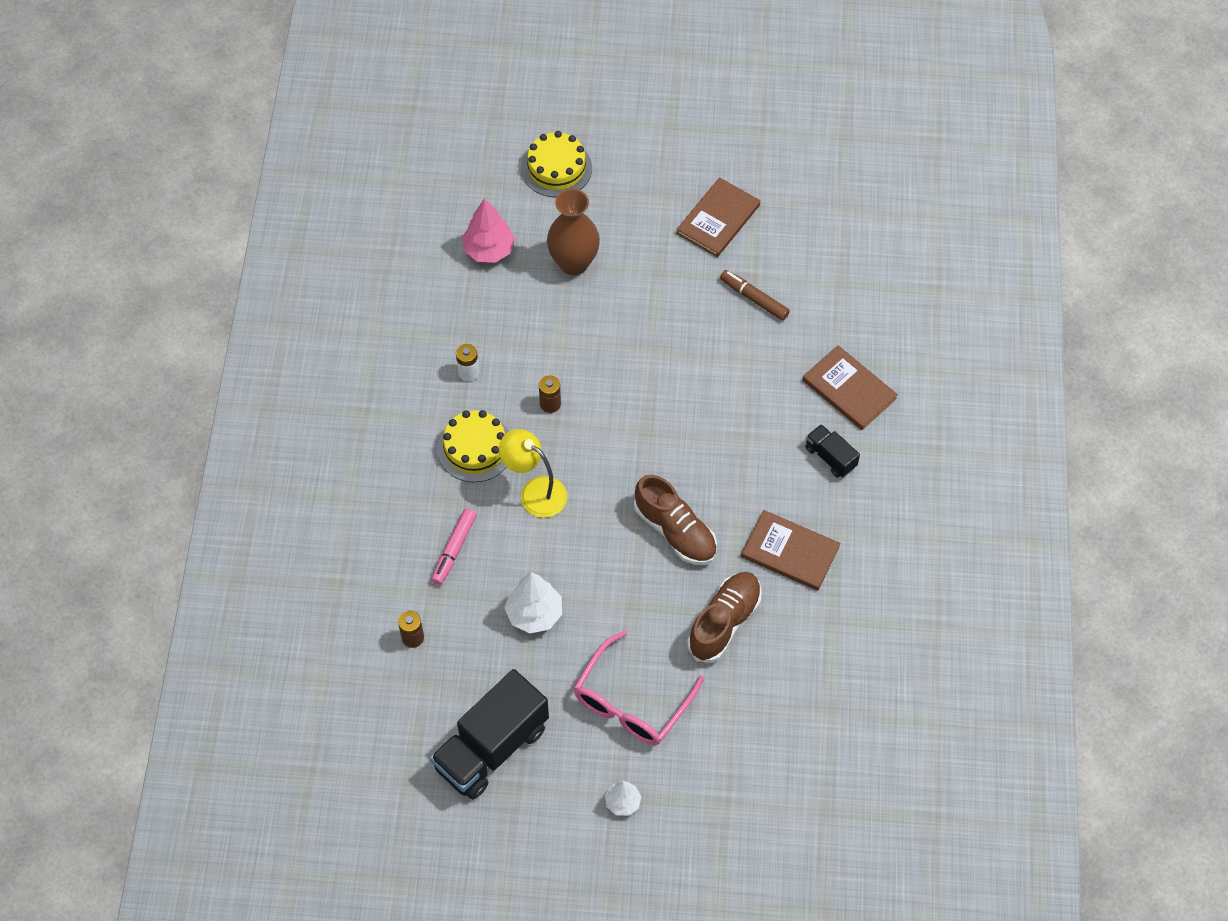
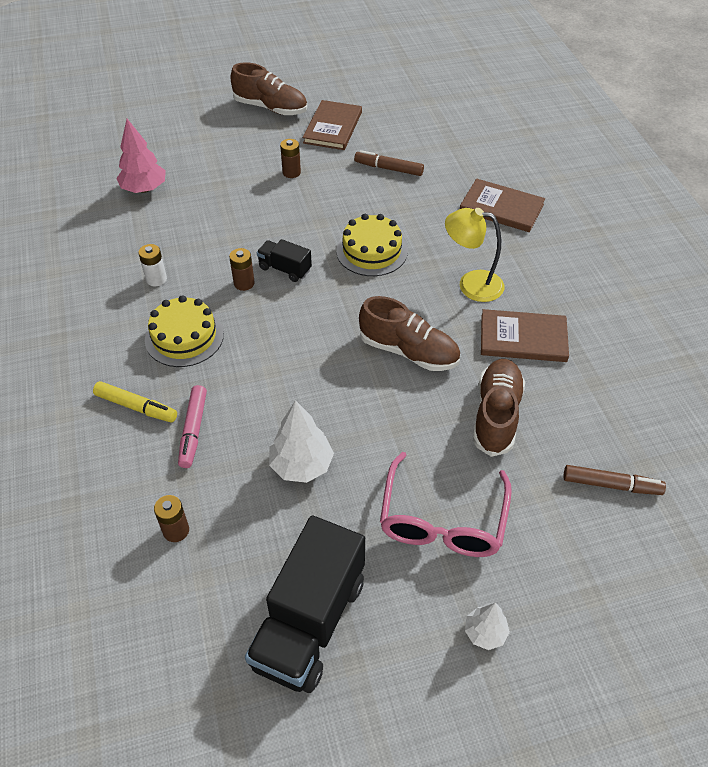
camera: 20 degrees left, 10 degrees down
yellow lamp [499,429,567,518] -> yellow lamp moved to [445,208,504,302]
yellow cake [522,131,592,197] -> yellow cake moved to [336,214,408,276]
brown vase [547,189,600,275] -> none
black truck [806,424,860,477] -> black truck moved to [257,239,312,282]
none -> yellow marker [93,381,177,423]
none -> brown shoe [231,62,307,115]
none -> brown battery [280,139,301,178]
none -> brown marker [563,465,666,495]

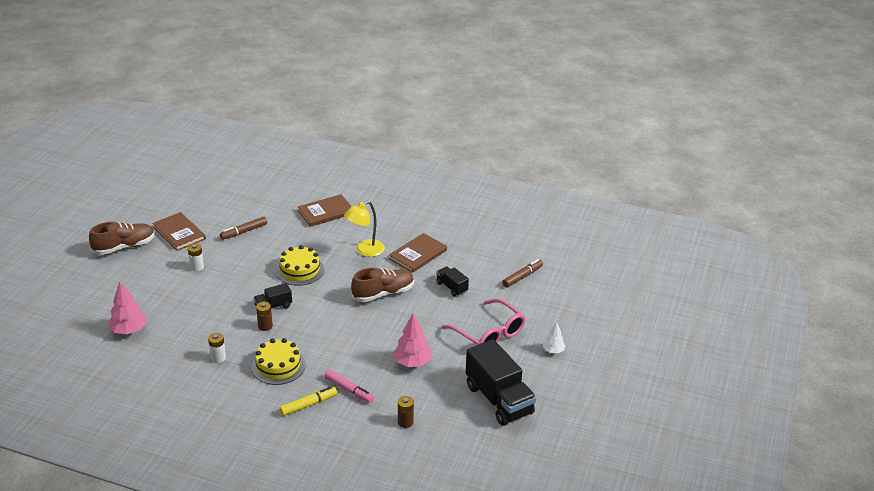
camera: 55 degrees left, 15 degrees down
white tree [269,400,334,483] -> pink tree [393,314,432,367]
brown battery [280,139,301,178] -> white battery [188,244,204,271]
brown shoe [473,359,525,457] -> black truck [436,266,469,297]

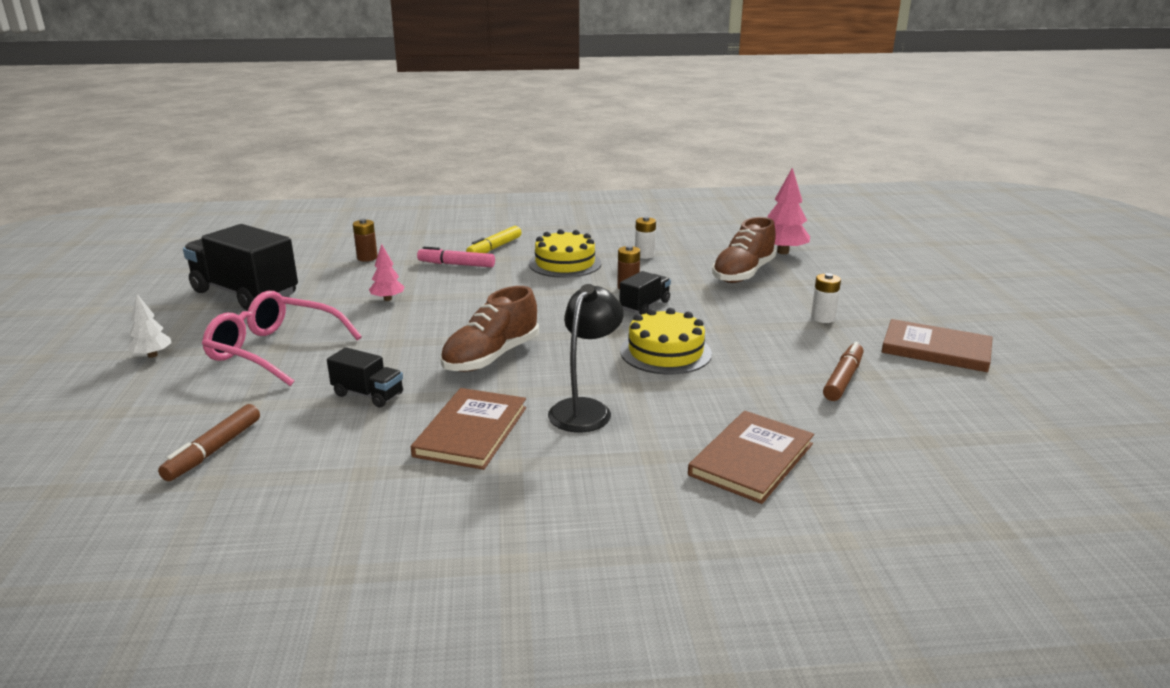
camera: 155 degrees right, 10 degrees down
brown shoe [89,222,155,255] -> brown shoe moved to [712,217,776,283]
yellow lamp [344,201,385,257] -> black lamp [548,284,624,433]
pink tree [393,314,432,367] -> pink tree [369,244,404,301], size x0.60

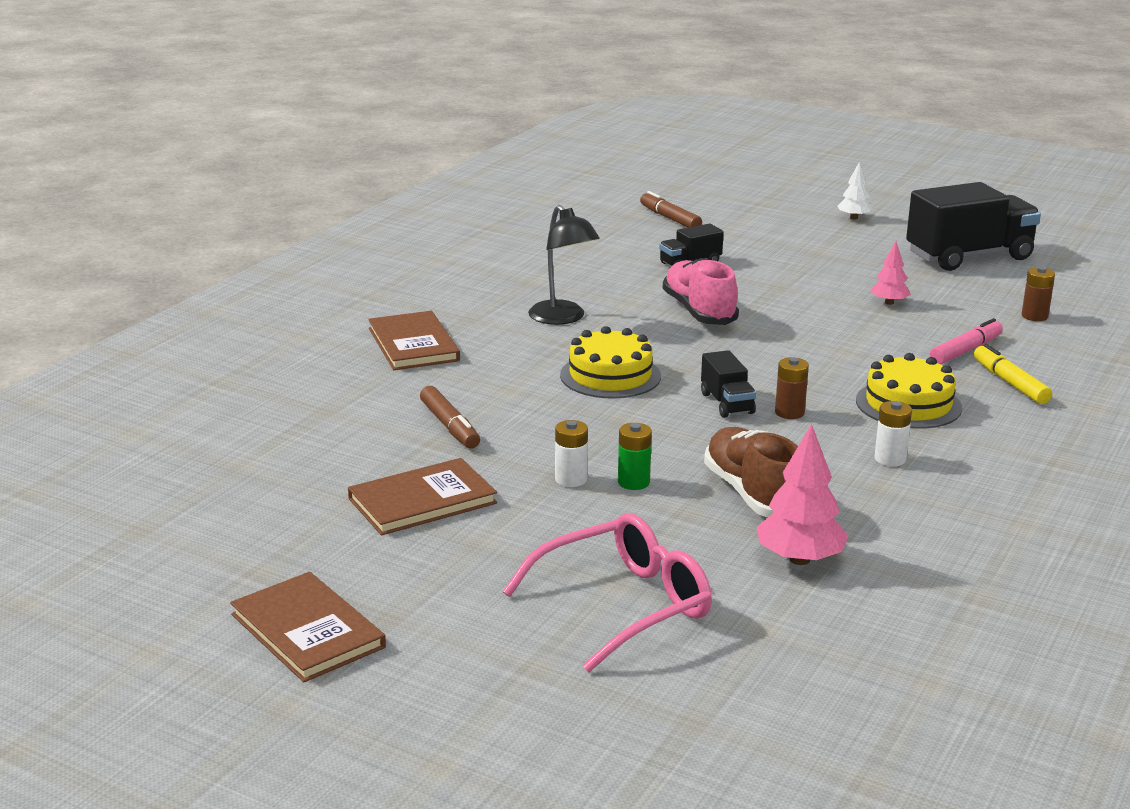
camera: 125 degrees right, 0 degrees up
pink glasses [202,291,362,386] -> pink glasses moved to [502,513,712,672]
brown book [411,388,526,470] -> brown book moved to [230,572,386,682]
brown shoe [440,286,539,372] -> pink shoe [663,258,739,325]
none -> green battery [618,423,652,490]

